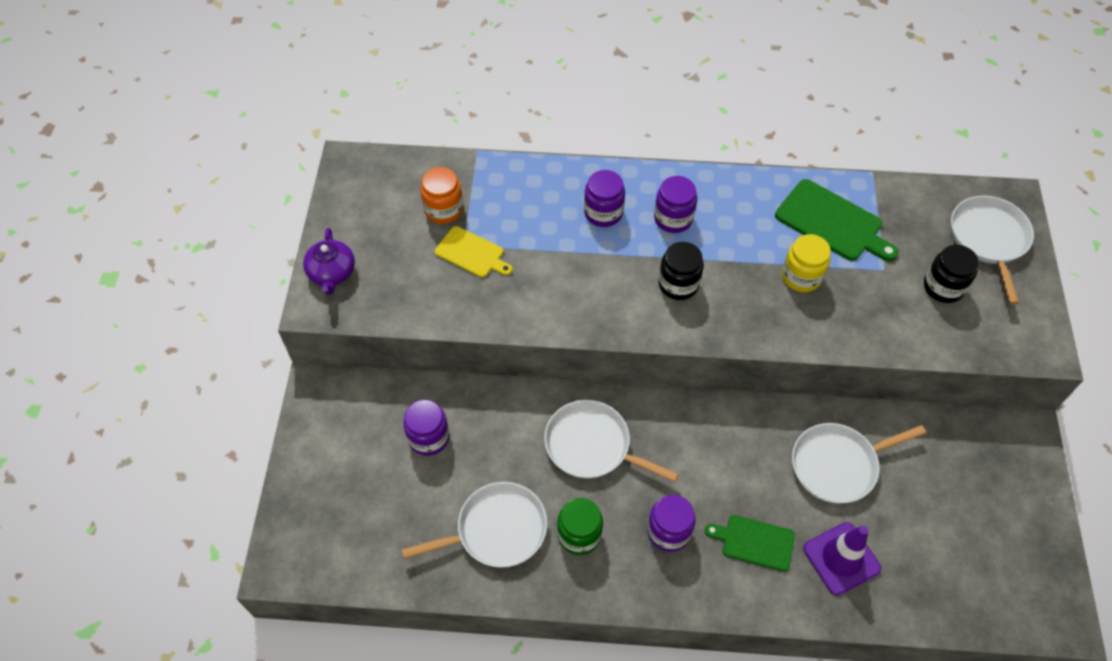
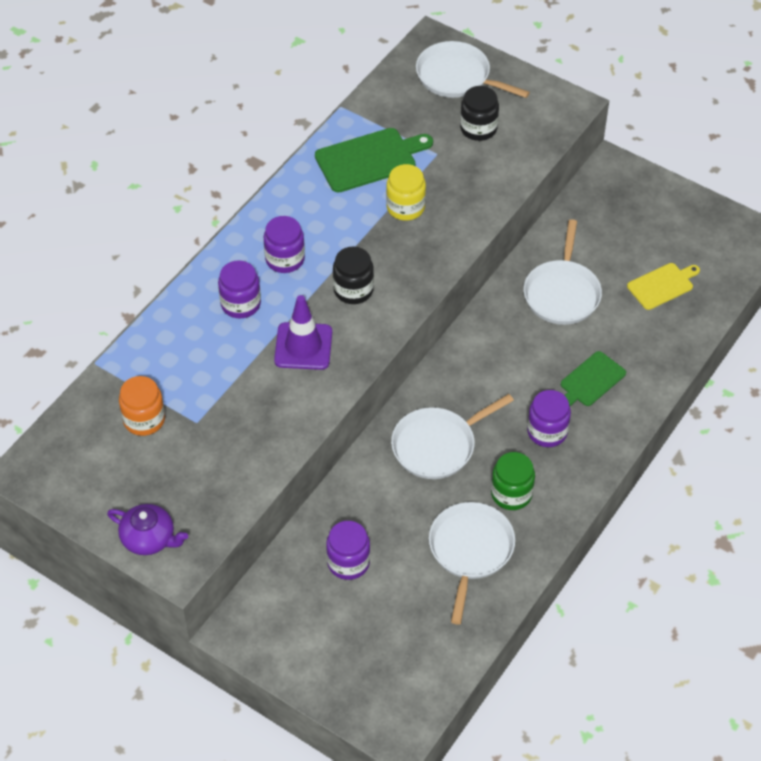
camera: 60 degrees left, 5 degrees down
yellow cutting board [435,226,512,277] -> yellow cutting board moved to [627,263,700,310]
purple traffic cone [804,522,881,595] -> purple traffic cone moved to [274,295,332,370]

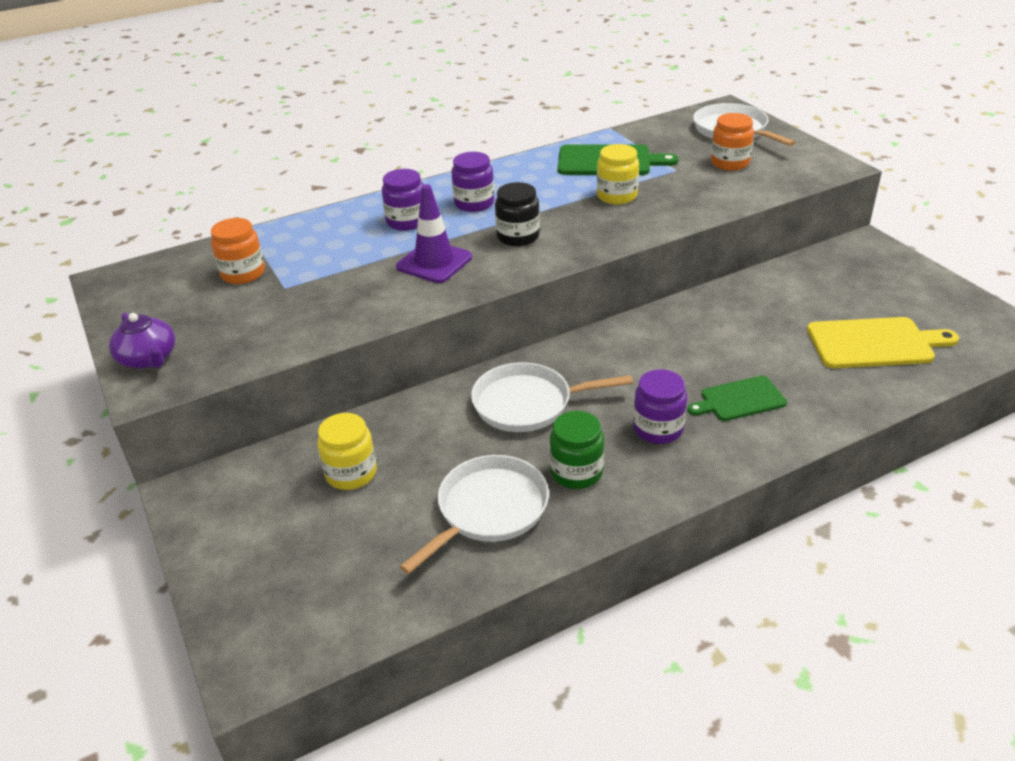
camera: 30 degrees right, 15 degrees down
purple jar [326,521,370,580] -> yellow jar [317,413,377,490]
black jar [460,86,499,141] -> orange jar [711,113,754,171]
white pan [523,219,602,325] -> none
yellow cutting board [627,263,700,310] -> yellow cutting board [807,317,959,368], size x1.57

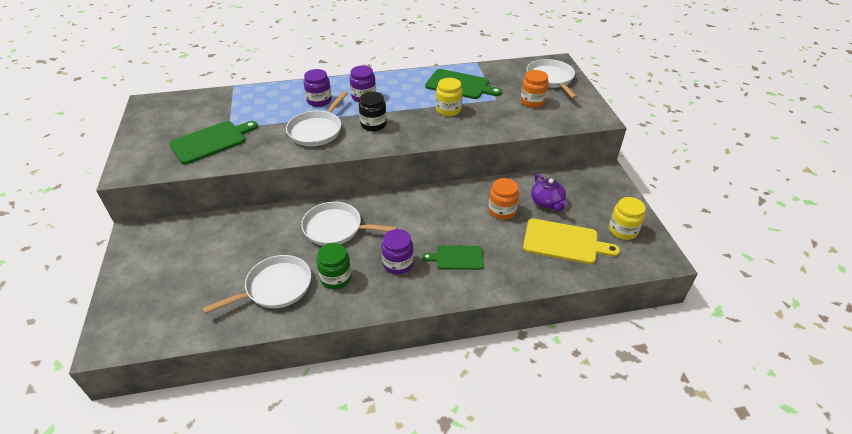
camera: 15 degrees right, 5 degrees up
purple teapot [109,312,175,369] -> purple teapot moved to [531,174,568,211]
orange jar [211,218,265,284] -> orange jar moved to [488,178,519,220]
yellow jar [317,413,377,490] -> yellow jar moved to [609,197,646,240]
purple traffic cone [396,184,472,283] -> white pan [286,91,348,146]
none -> green cutting board [169,121,258,164]

